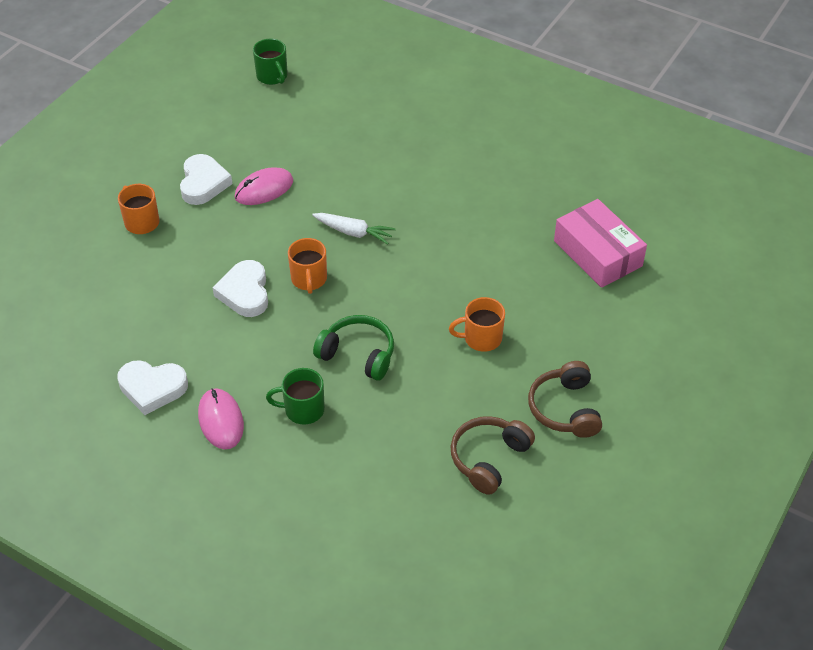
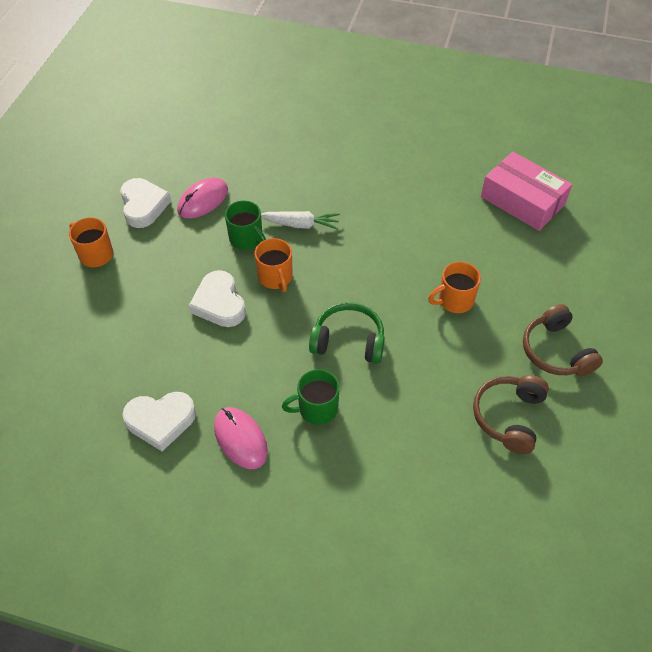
camera: 15 degrees left, 5 degrees up
green mug [253,39,288,85] -> green mug moved to [225,201,266,250]

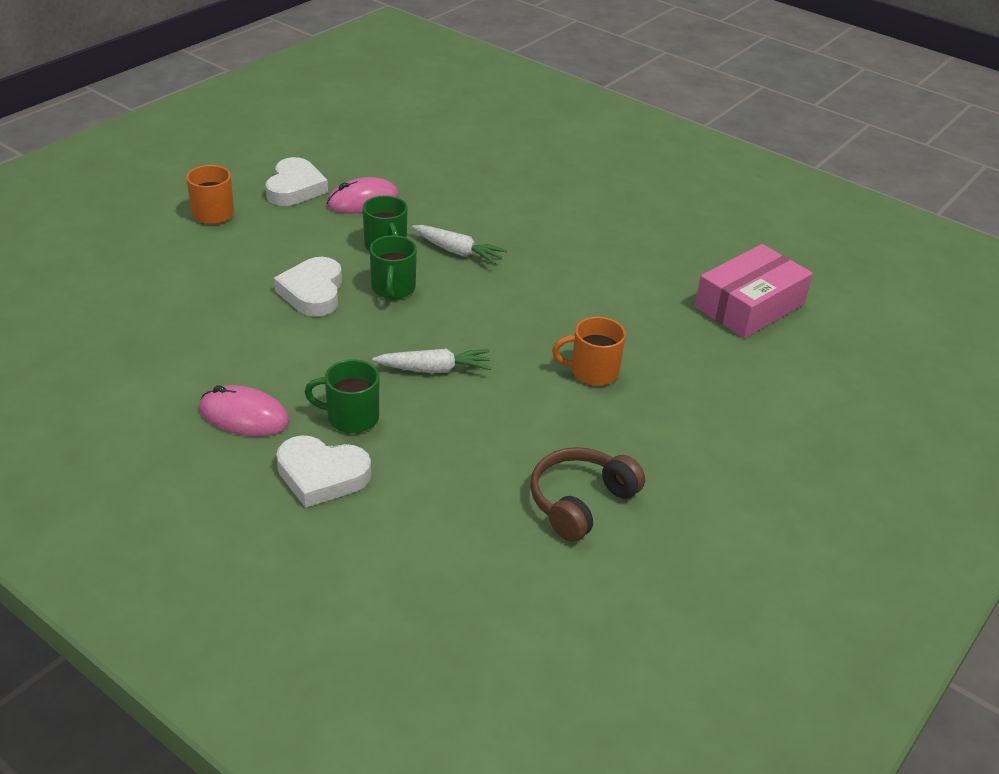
camera: 20 degrees right, 15 degrees down
white heart [122,392,196,451] -> white heart moved to [276,436,371,508]
pink mouse [214,407,268,469] -> pink mouse turned 60 degrees counterclockwise [199,385,290,436]
orange mug [255,238,293,292] -> green mug [370,235,417,299]
green headphones [309,302,385,364] -> white carrot [372,349,491,373]
pink box [481,152,572,231] -> pink box turned 75 degrees clockwise [695,244,813,338]
brown headphones [523,304,603,376] -> none

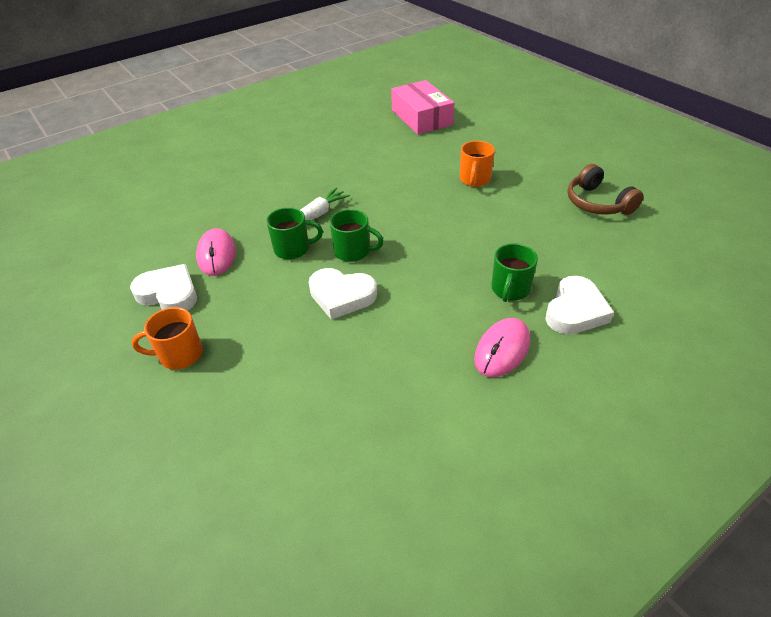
camera: 70 degrees left, 5 degrees up
white carrot [372,349,491,373] -> none

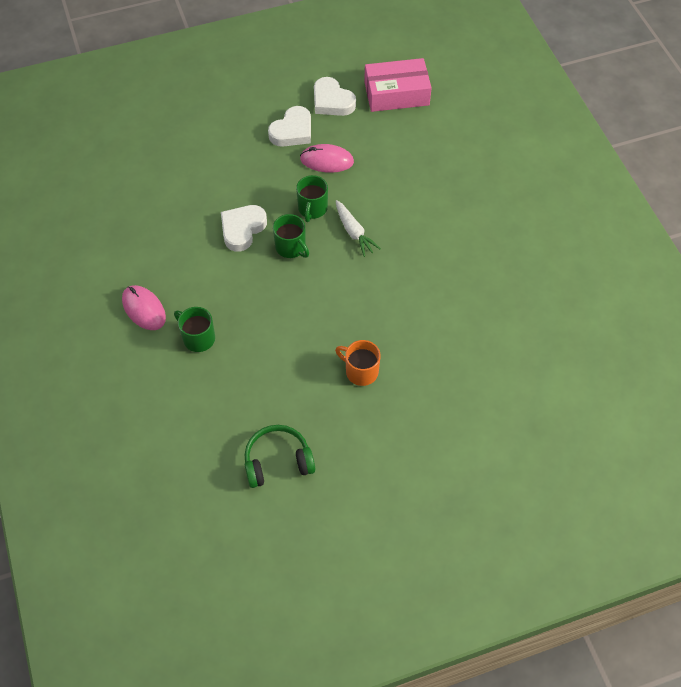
camera: 105 degrees right, 15 degrees up
orange mug [132,307,203,370] -> none
green mug [330,209,384,262] -> green mug turned 75 degrees counterclockwise [273,214,309,258]
pink box [391,80,454,134] -> pink box moved to [364,58,432,112]
white heart [545,276,614,334] -> white heart moved to [314,77,356,116]
brown headphones [568,164,644,215] -> green headphones [245,425,315,488]

